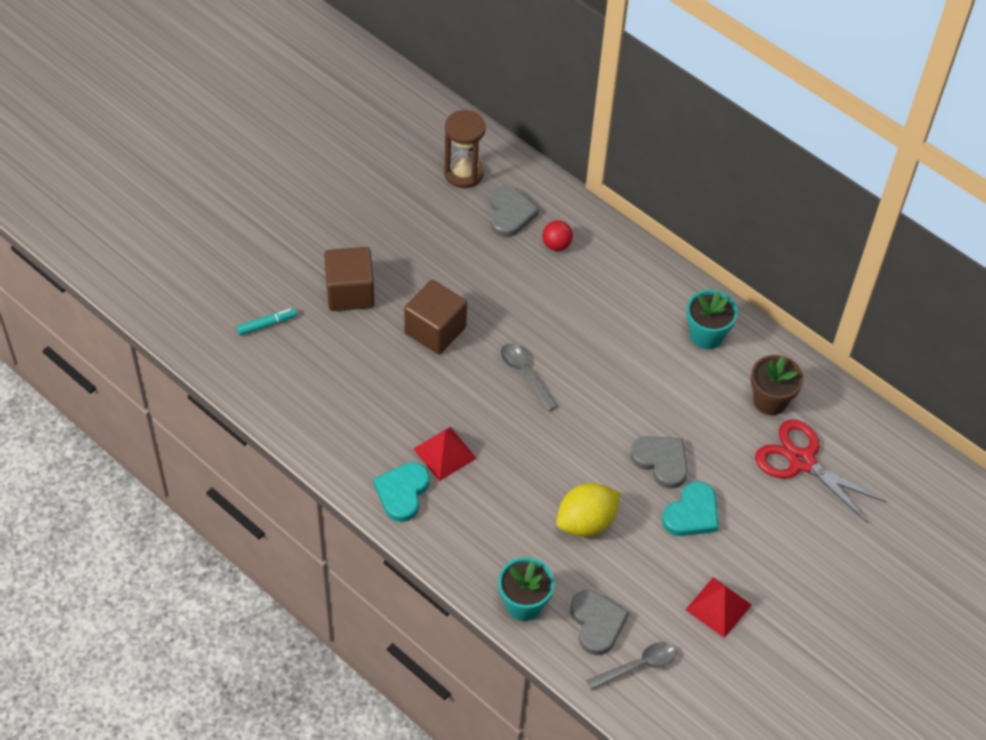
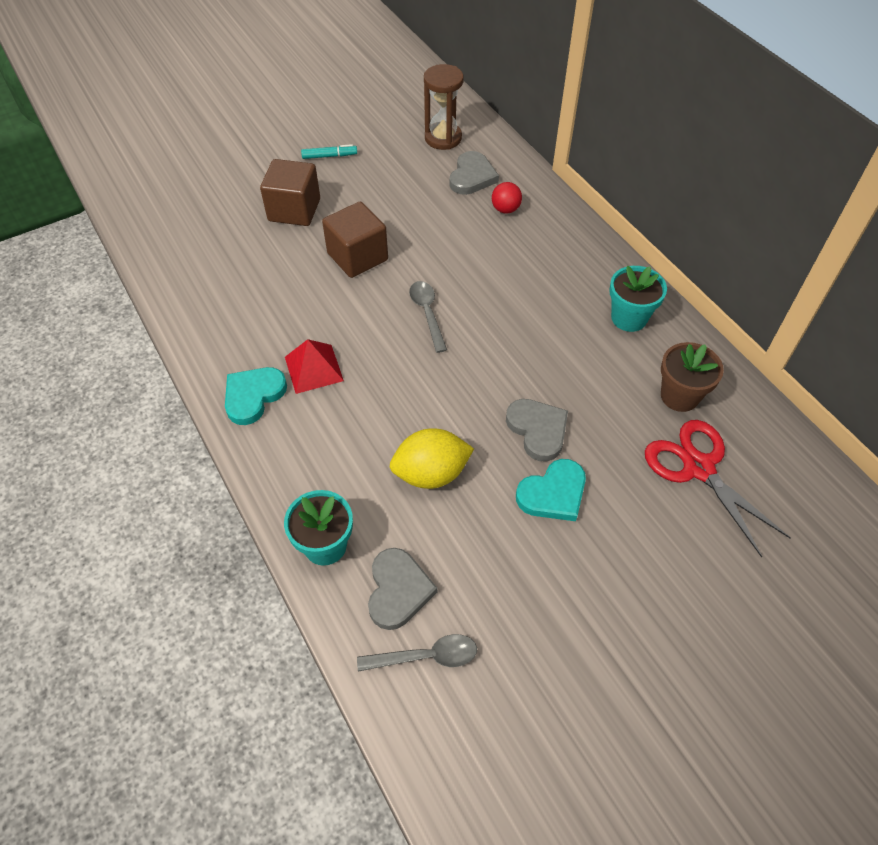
camera: 20 degrees right, 0 degrees up
turquoise marker [237,308,297,336] -> turquoise marker moved to [301,144,357,159]
red pyramid [685,577,752,638] -> none

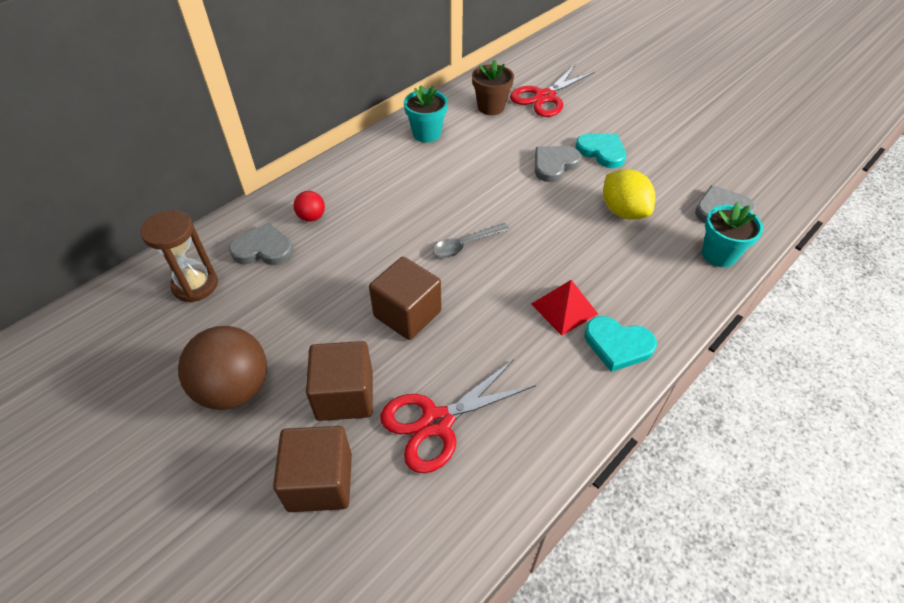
camera: 105 degrees left, 5 degrees down
turquoise marker [301,144,357,159] -> brown ball [178,326,267,410]
grey spoon [357,634,477,672] -> none
none -> brown cube [273,426,352,512]
none -> red scissors [381,359,536,473]

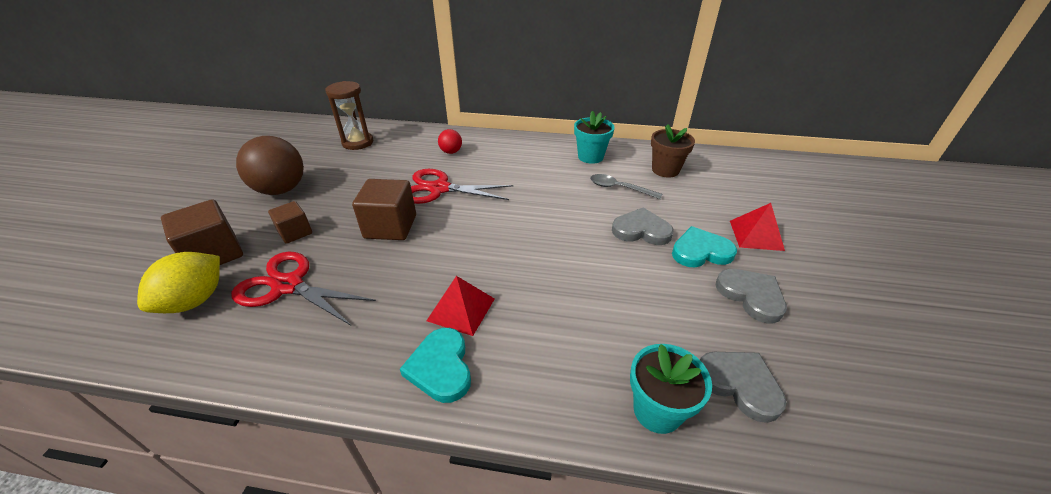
camera: 55 degrees right, 10 degrees down
grey heart [229,222,293,265] -> grey heart moved to [716,269,787,323]
brown cube [306,341,373,421] -> brown cube [268,201,312,244], size x0.61
grey spoon [433,223,509,258] -> grey spoon moved to [590,174,662,199]
red scissors [510,65,595,117] -> red scissors moved to [411,169,514,204]
turquoise heart [575,133,626,168] -> turquoise heart turned 105 degrees counterclockwise [672,226,737,267]
yellow lemon [603,169,655,219] -> yellow lemon moved to [137,252,220,313]
none -> red pyramid [730,203,785,251]

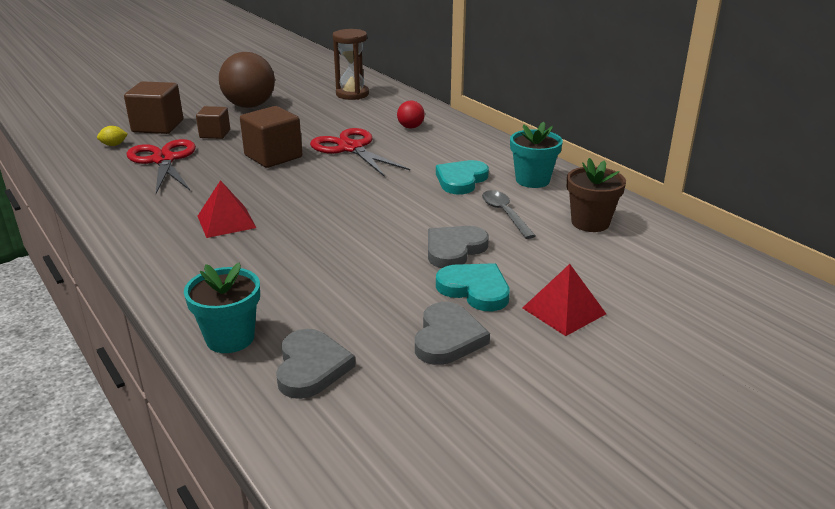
camera: 45 degrees right, 10 degrees down
yellow lemon [137,252,220,313] -> yellow lemon [97,126,128,146], size x0.46
turquoise heart [400,328,471,403] -> turquoise heart moved to [436,160,489,194]
grey heart [612,207,674,245] -> grey heart turned 105 degrees counterclockwise [428,226,489,268]

